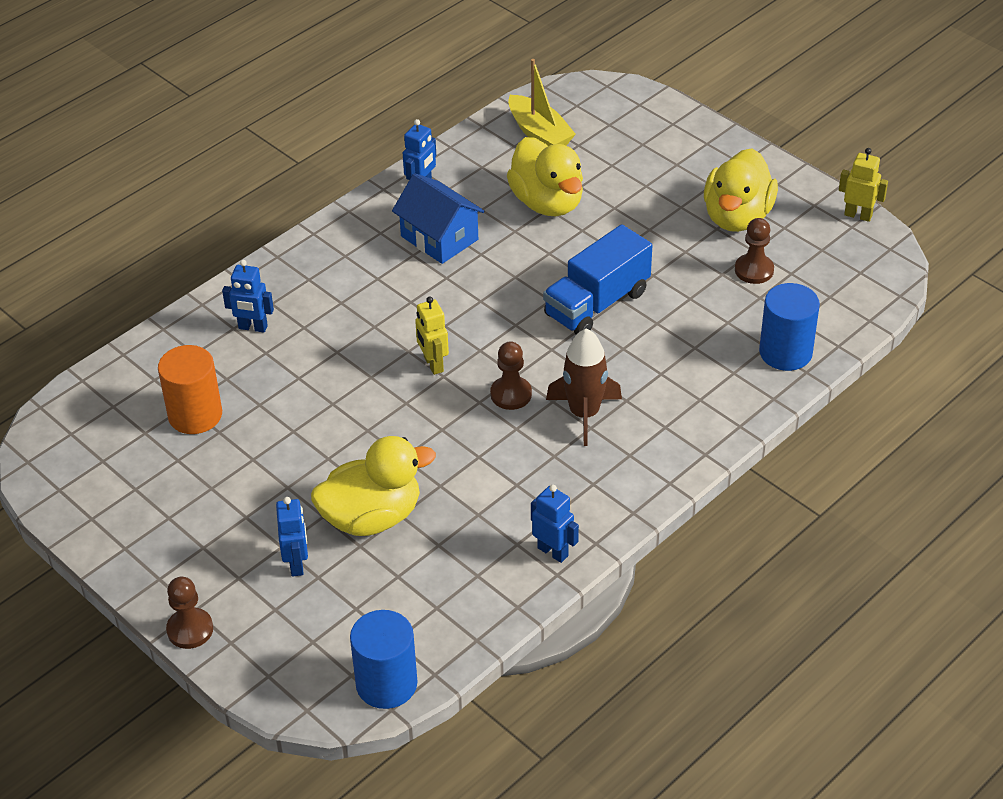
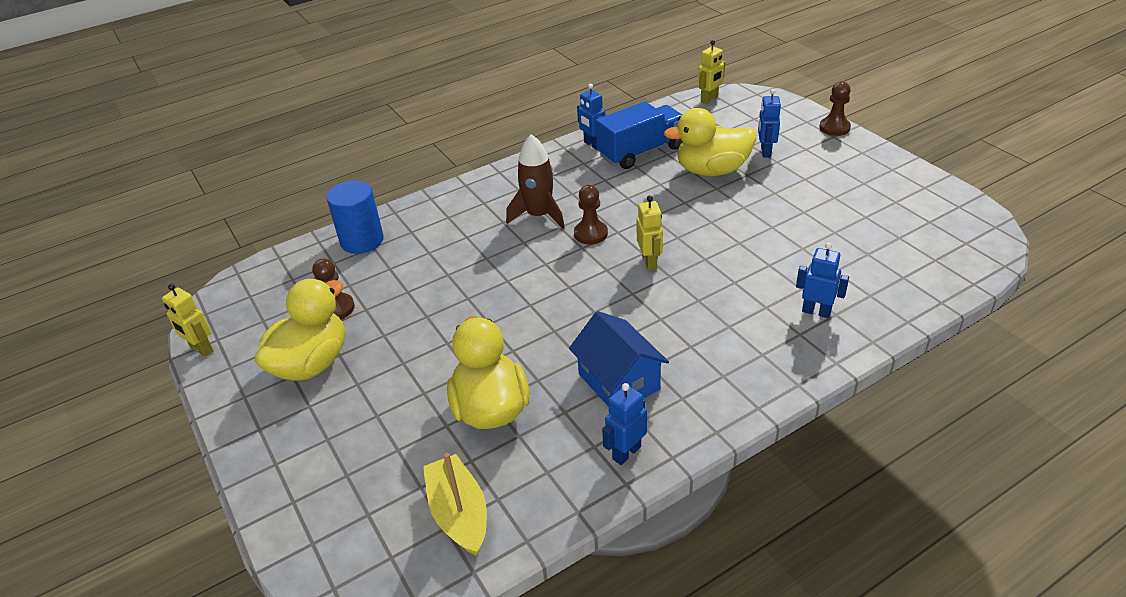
camera: 165 degrees left, 5 degrees down
orange cylinder [158,345,222,434] -> none
blue cylinder [350,610,418,709] -> yellow robot [698,40,725,104]
blue truck [543,224,652,335] -> blue truck moved to [596,101,683,169]

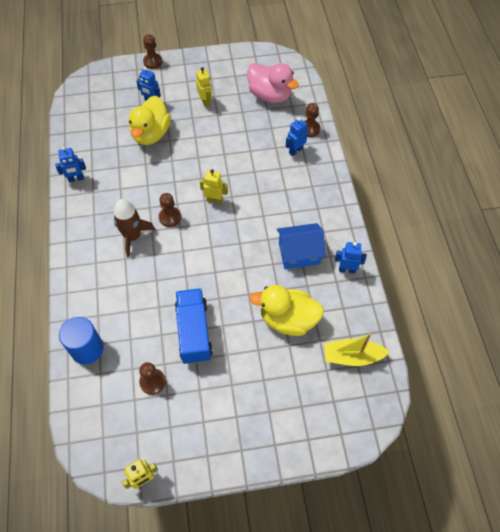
camera: 70 degrees left, 20 degrees up
yellow duck [255,279,345,381] -> none
blue truck [596,101,683,169] -> blue truck moved to [175,288,213,364]
blue robot [602,383,647,465] -> blue robot turned 120 degrees clockwise [335,242,367,273]
yellow robot [698,40,725,104] -> yellow robot moved to [196,67,212,107]
none -> pink duck [247,63,299,103]
none -> brown pawn [304,103,320,137]

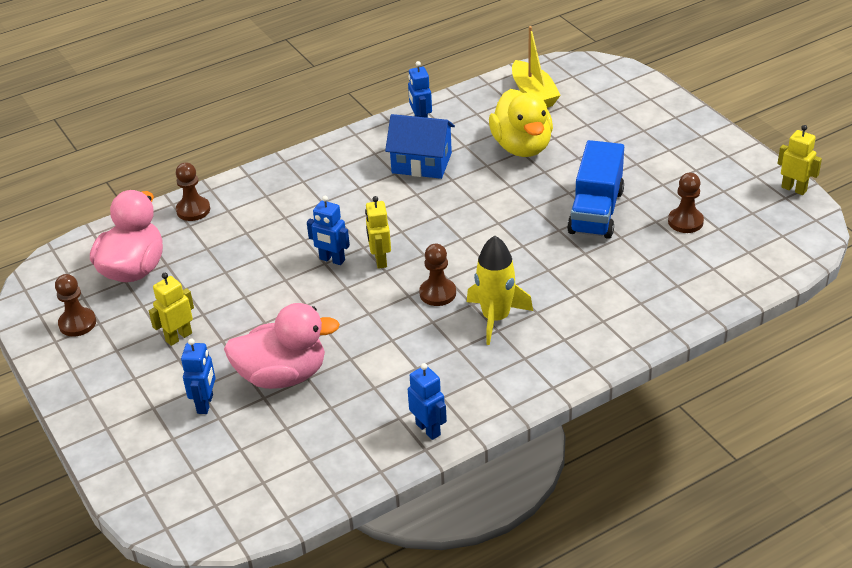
camera: 110 degrees left, 20 degrees down
blue cylinder [59,317,104,364] -> none
brown rocket [114,199,155,257] -> yellow rocket [467,236,533,345]
yellow duck [129,96,171,145] -> pink duck [224,303,340,389]
brown pawn [143,34,163,69] -> brown pawn moved to [55,274,96,337]
blue truck [175,288,213,364] -> blue truck turned 45 degrees counterclockwise [567,140,624,239]
blue house [277,223,326,269] -> blue house turned 45 degrees counterclockwise [385,114,455,179]
blue robot [286,118,308,156] -> blue robot moved to [307,196,350,265]

